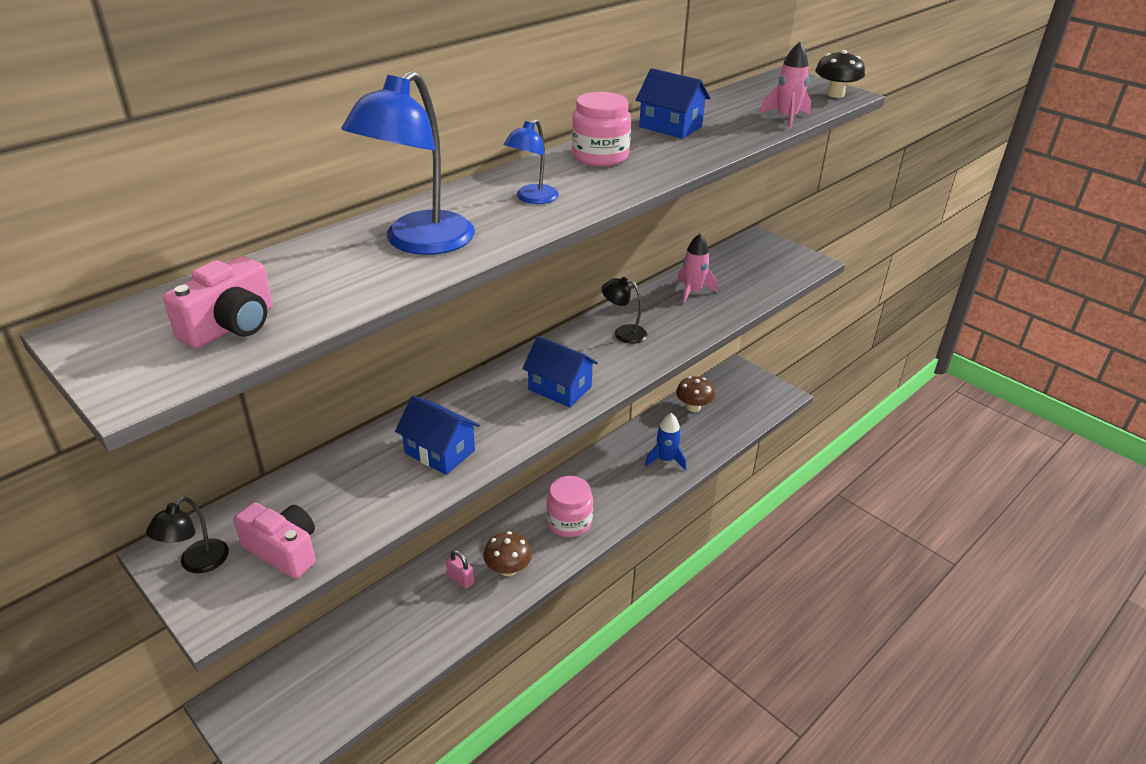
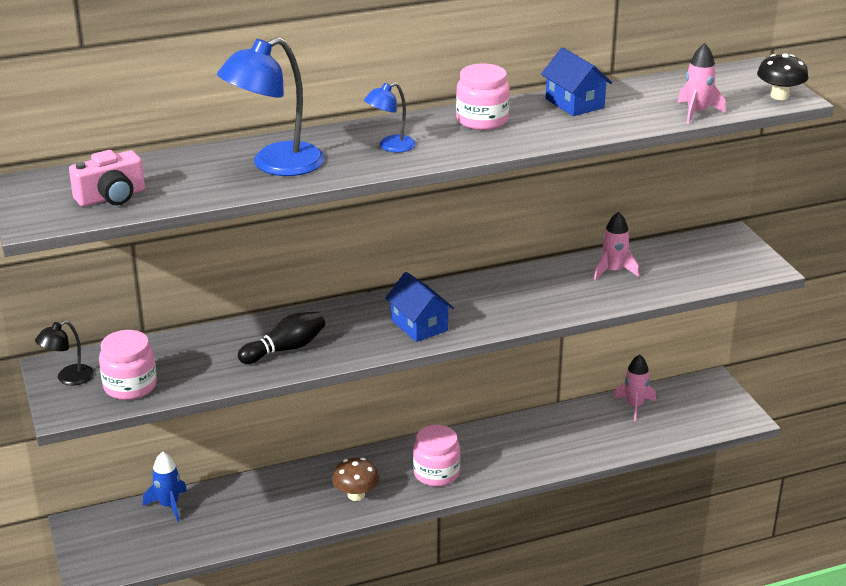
camera: 25 degrees right, 5 degrees down
pink camera [234,502,316,579] -> pink jar [99,330,157,400]
blue house [395,395,480,475] -> black bowling pin [238,311,325,364]
pink padlock [446,550,474,589] -> none
black lamp [601,277,647,344] -> none
blue rocket [645,413,686,470] -> blue rocket moved to [143,451,187,522]
brown mushroom [676,376,715,412] -> pink rocket [613,354,656,421]

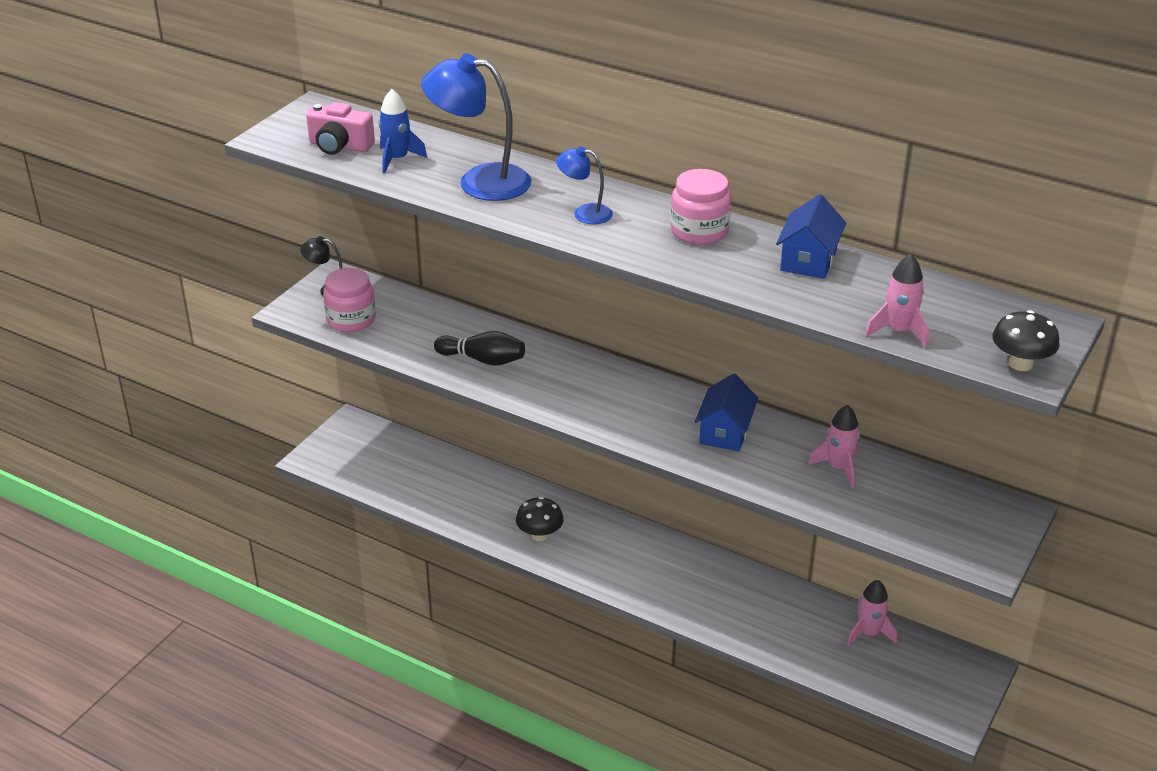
camera: 50 degrees right, 5 degrees up
blue rocket [143,451,187,522] -> blue rocket moved to [379,89,427,174]
brown mushroom [332,458,379,501] -> black mushroom [516,497,564,541]
blue house [385,272,454,342] -> blue house moved to [695,374,758,451]
pink jar [413,425,460,487] -> none

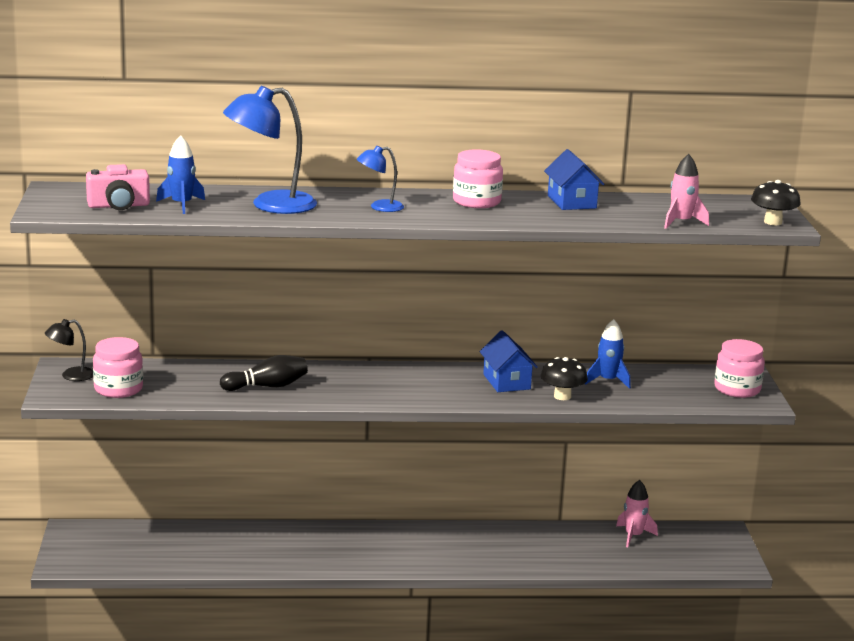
camera: 35 degrees left, 15 degrees down
black mushroom [516,497,564,541] -> black mushroom moved to [541,357,588,400]
pink rocket [808,405,860,488] -> blue rocket [585,319,631,389]
none -> pink jar [714,339,765,398]

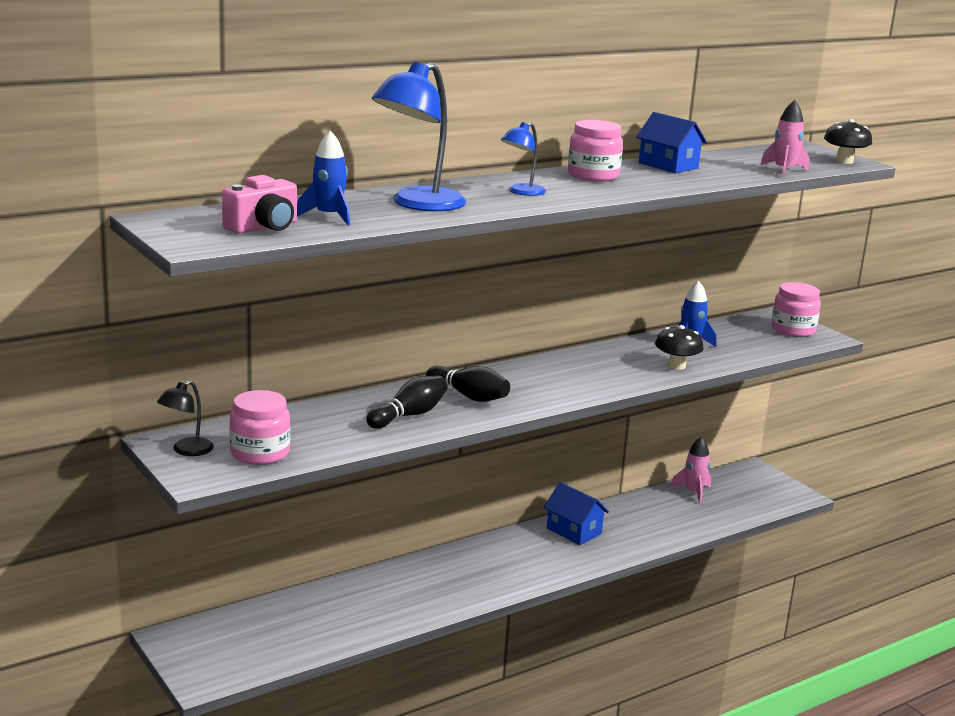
camera: 30 degrees left, 0 degrees up
blue house [479,330,538,392] -> blue house moved to [544,482,609,545]
none -> black bowling pin [426,366,510,402]

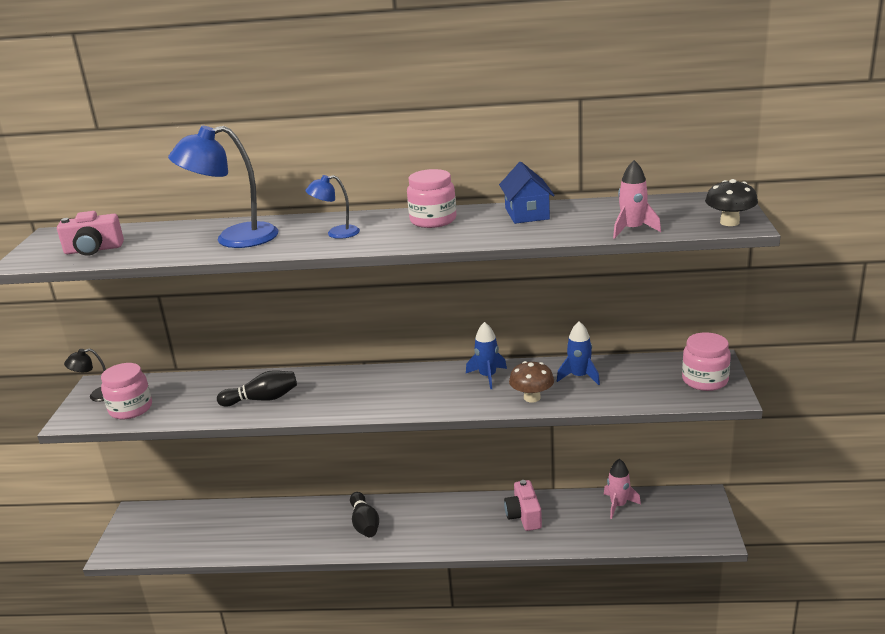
camera: 40 degrees right, 5 degrees up
blue rocket [297,130,350,226] -> blue rocket moved to [466,322,507,389]
black bowling pin [426,366,510,402] -> black bowling pin moved to [350,492,379,537]
blue house [544,482,609,545] -> none
black mushroom [655,325,704,370] -> brown mushroom [509,361,554,403]
none -> pink camera [504,480,542,531]

